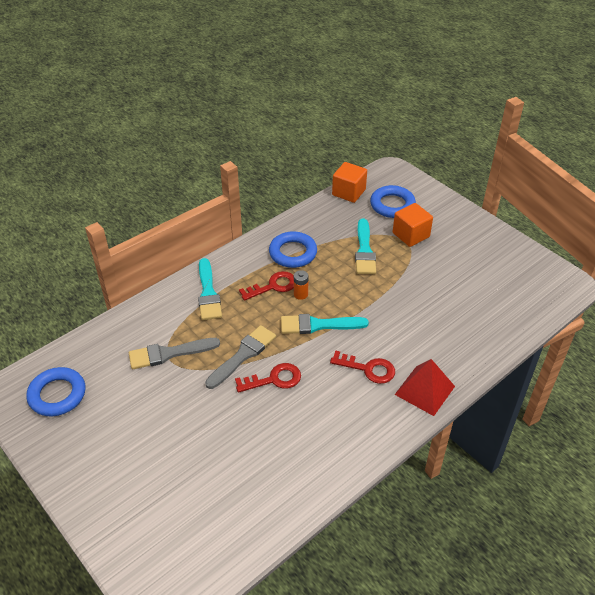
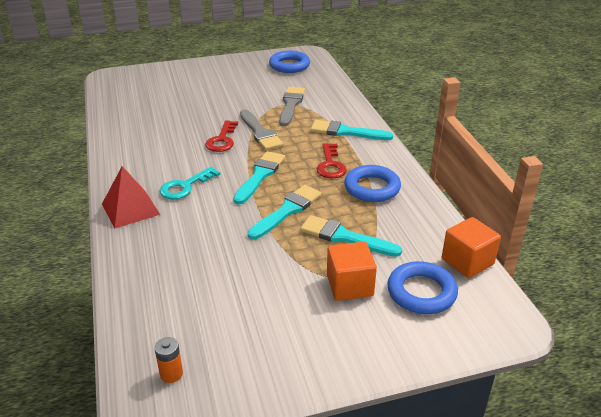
camera: 115 degrees right, 10 degrees down
orange battery [294,270,309,300] -> orange battery moved to [154,337,183,383]
red key [330,350,395,384] -> turquoise key [160,167,220,199]
none -> turquoise brush [248,185,322,240]

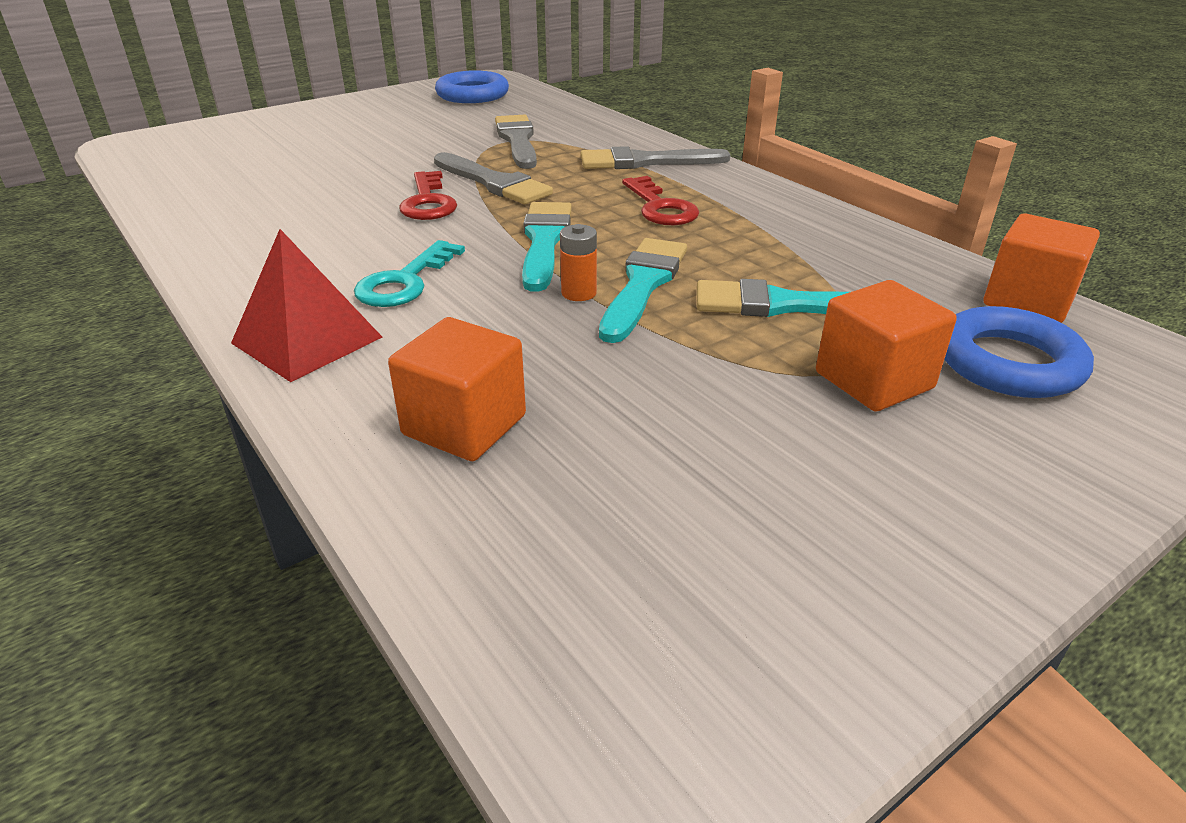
camera: 20 degrees left, 0 degrees up
orange battery [154,337,183,383] -> orange battery moved to [560,224,597,301]
turquoise brush [310,120,393,140] -> grey brush [581,146,731,169]
blue ring [344,165,401,202] -> none
none -> orange cube [388,317,526,461]

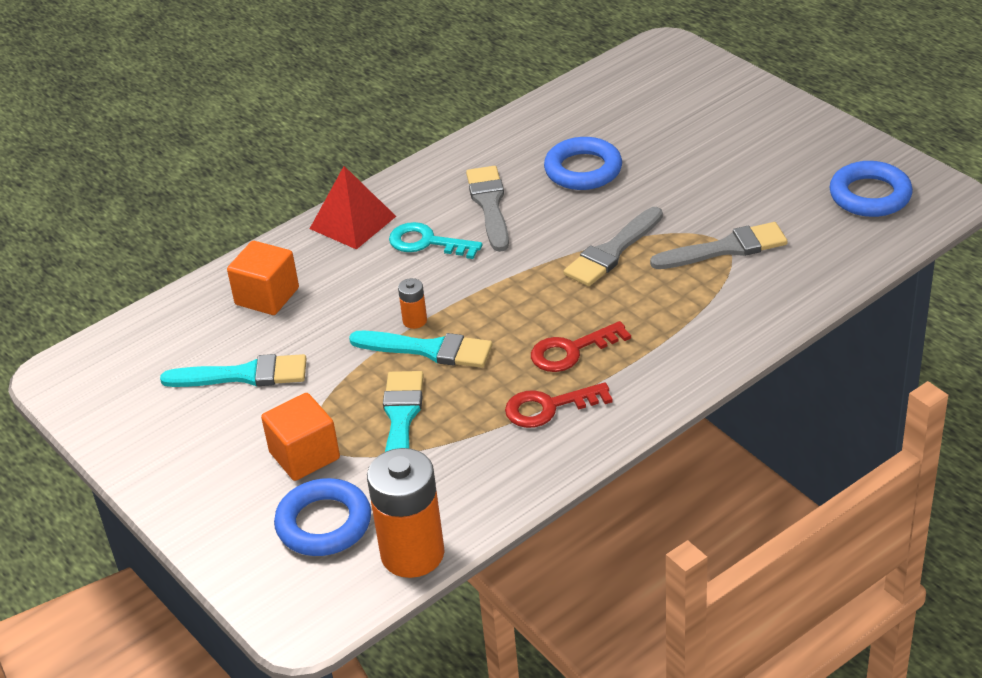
camera: 90 degrees right, 5 degrees up
red key [399,171,457,220] -> red key moved to [505,382,613,428]
turquoise brush [522,202,572,292] -> turquoise brush moved to [160,354,307,387]
grey brush [581,146,731,169] -> grey brush moved to [466,166,509,252]
orange cube [984,213,1100,323] -> orange battery [367,448,445,578]
none -> blue ring [544,137,622,190]

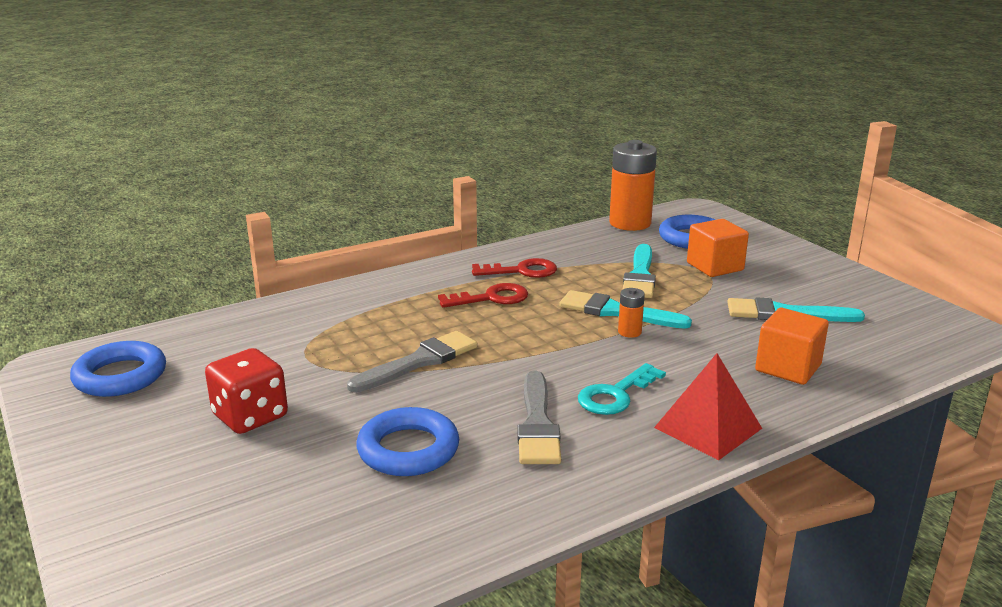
camera: 175 degrees left, 15 degrees down
turquoise key [389,222,482,259] -> turquoise key turned 105 degrees clockwise [578,363,666,415]
grey brush [650,222,788,269] -> none
none -> red dice [205,348,288,434]

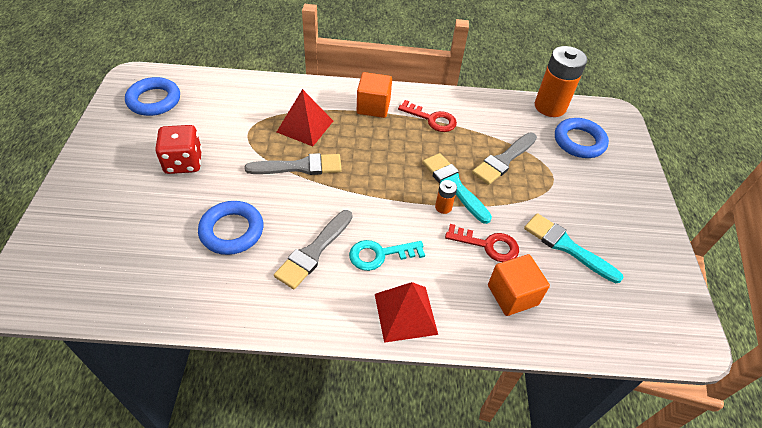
camera: 30 degrees right, 25 degrees up
red key [438,283,528,308] -> red key moved to [445,224,519,262]
turquoise brush [622,244,656,298] -> grey brush [472,132,537,185]
orange cube [687,219,749,277] -> orange cube moved to [357,72,392,118]
none -> red pyramid [277,89,333,146]

